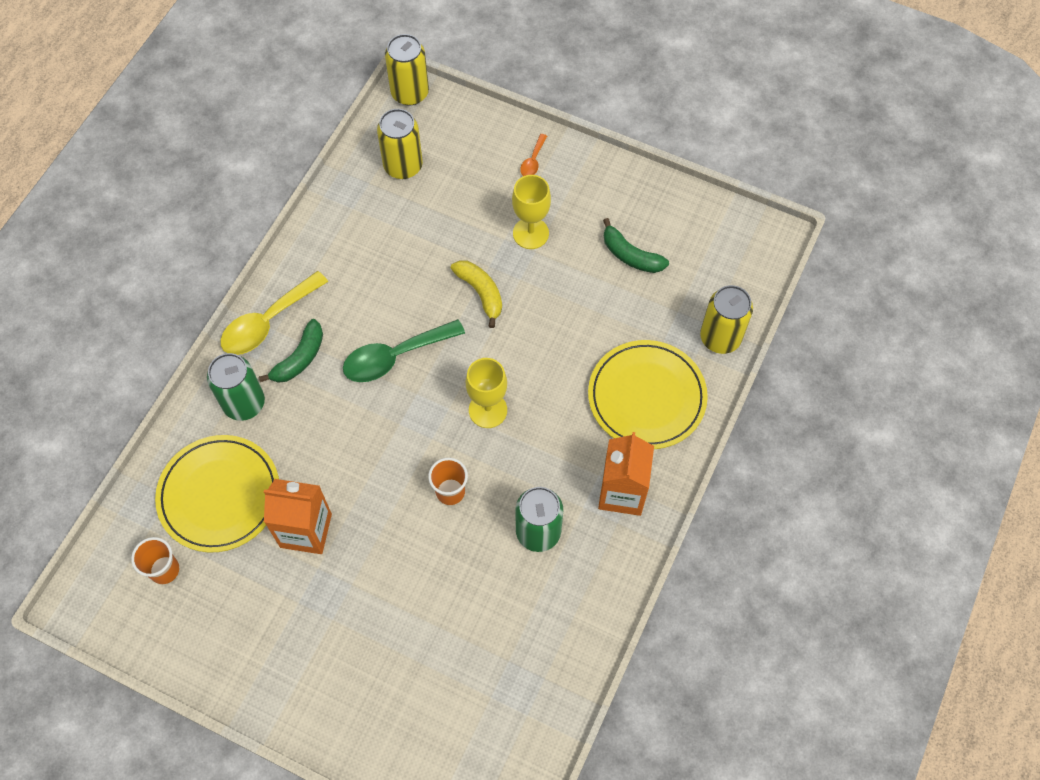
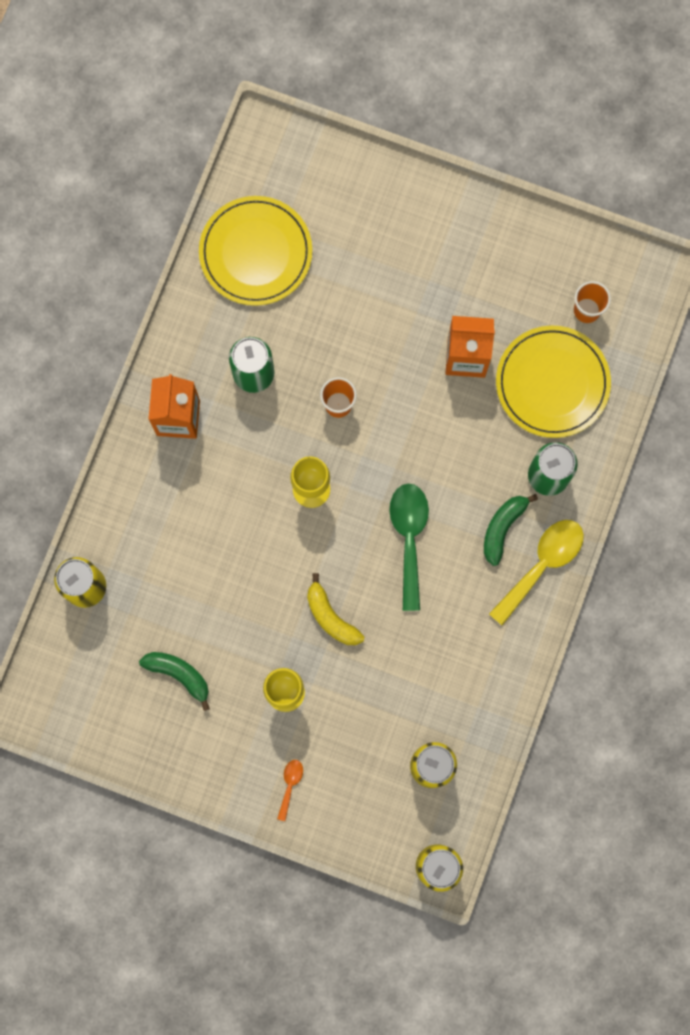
camera: 175 degrees right, 15 degrees up
green spoon [343,319,465,382] -> green spoon turned 60 degrees counterclockwise [389,484,429,611]
yellow plate [588,340,708,449] -> yellow plate moved to [199,196,312,306]

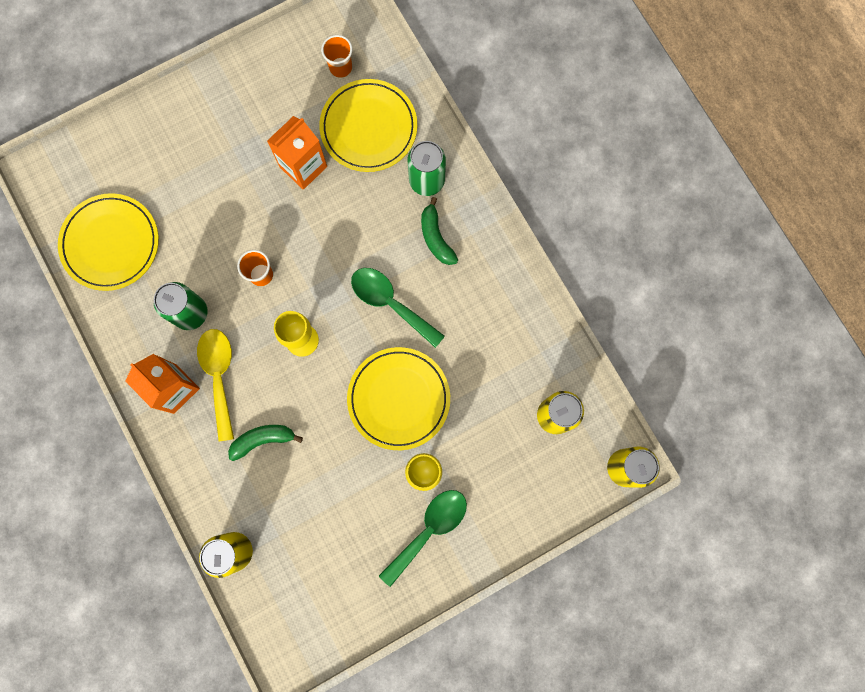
camera: 50 degrees left, 0 degrees up
green banana [139,652,210,711] -> green banana moved to [228,425,303,461]
orange spoon [277,760,303,821] -> none
yellow banana [307,573,364,645] -> yellow plate [347,347,450,450]
yellow spoon [489,520,584,625] -> yellow spoon moved to [197,329,234,441]
none -> green spoon [379,490,467,587]

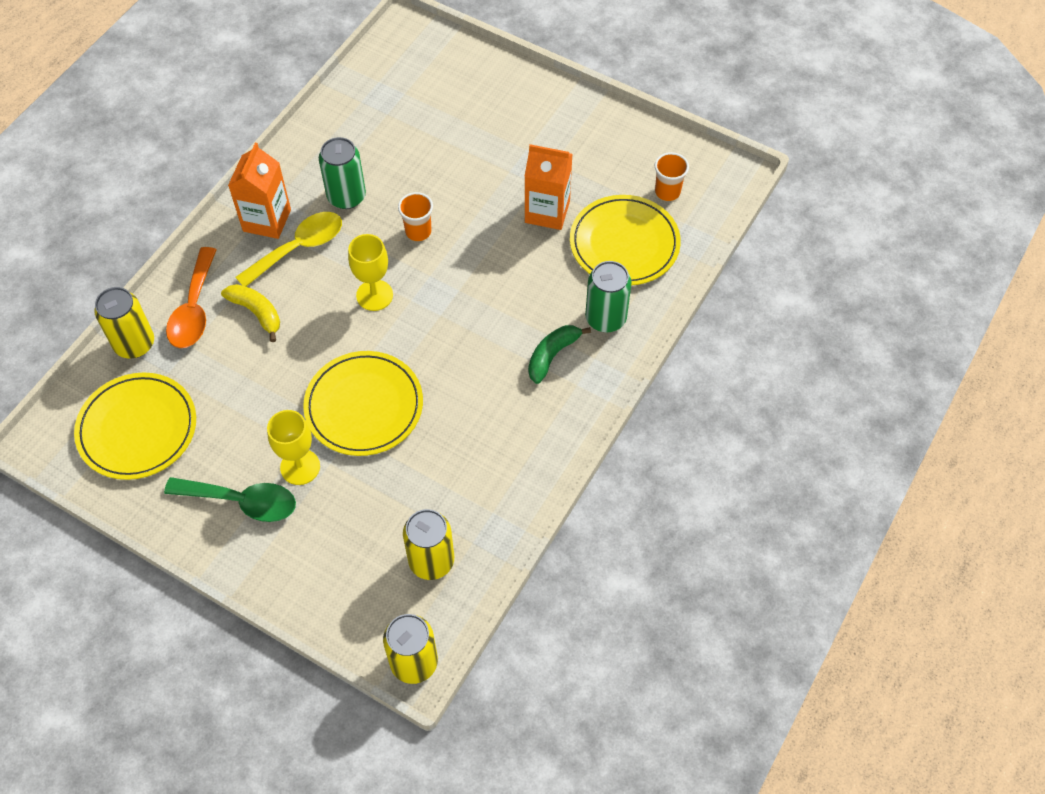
camera: 60 degrees right, 20 degrees down
yellow plate [58,193,159,291] -> yellow plate moved to [74,372,196,480]
green banana [228,425,303,461] -> yellow banana [221,284,280,342]
green spoon [351,268,445,348] -> none
none -> orange spoon [166,247,217,348]

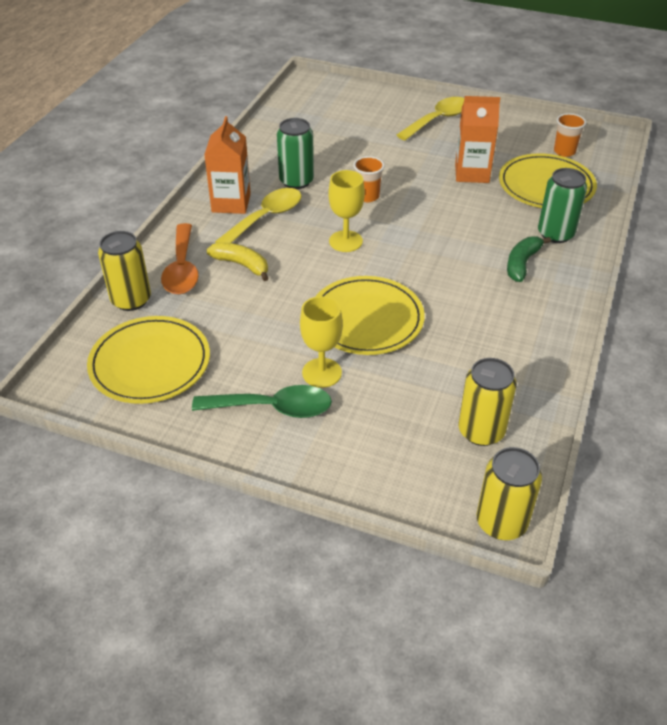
camera: 10 degrees left, 15 degrees down
none -> yellow spoon [397,97,464,140]

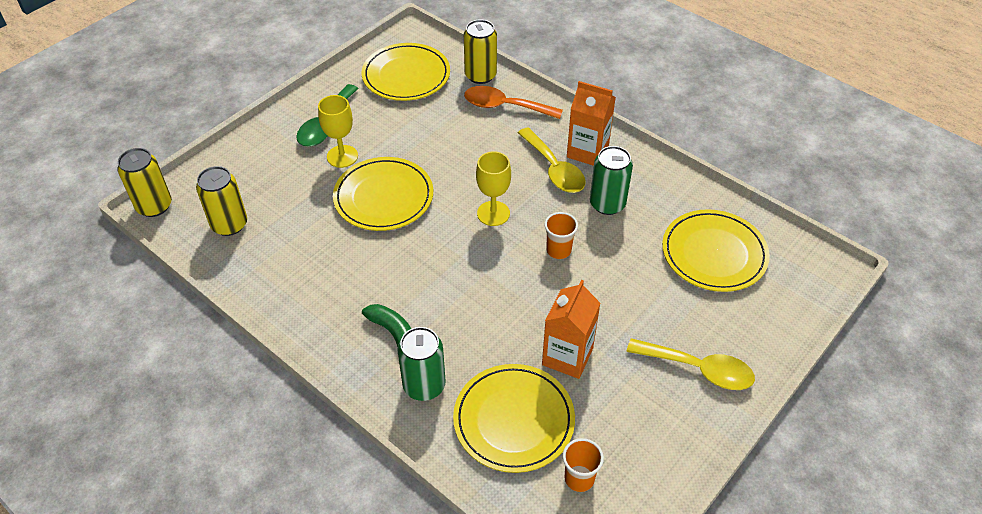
camera: 110 degrees right, 5 degrees up
yellow banana [207,242,269,281] -> none
yellow spoon [397,97,464,140] -> yellow spoon turned 45 degrees counterclockwise [626,338,755,390]
none -> yellow plate [662,209,770,292]

